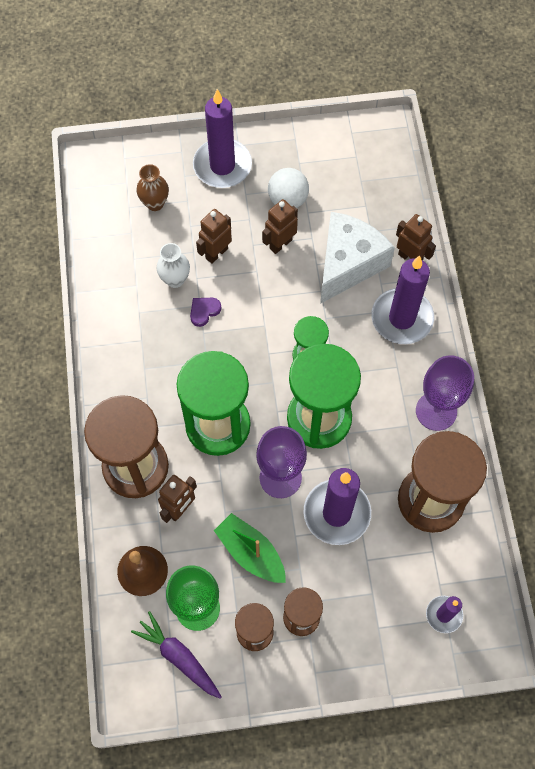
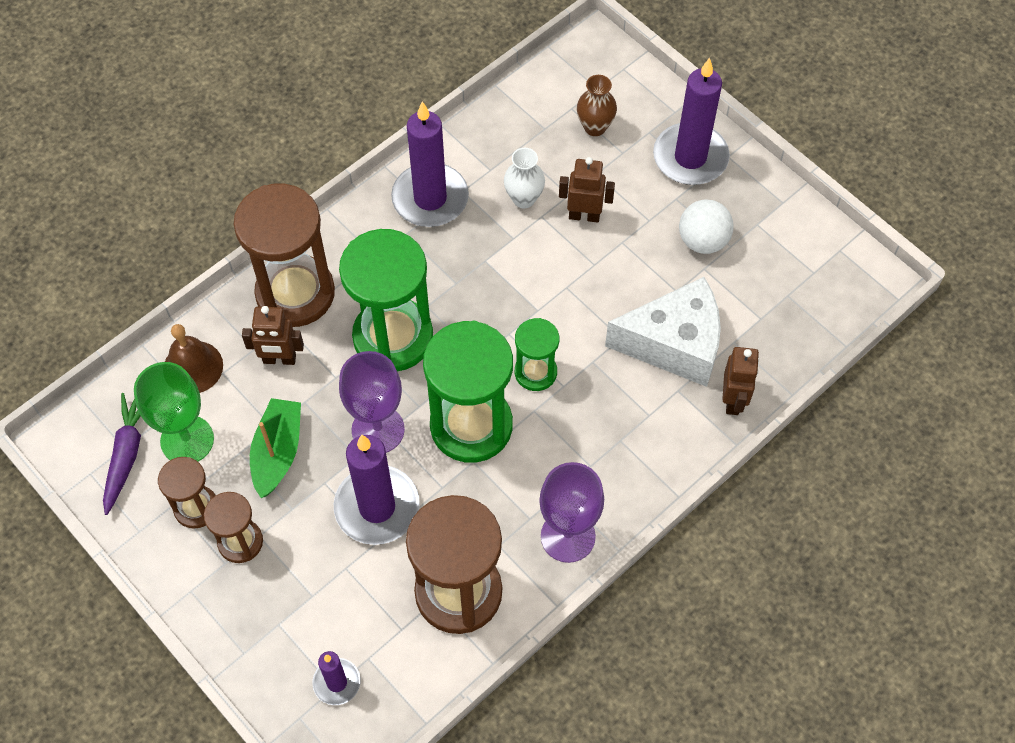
camera: 55 degrees right, 5 degrees down
purple heart [190,298,222,327] -> none
brown robot [262,199,298,254] -> none
purple candle [371,256,434,344] -> purple candle moved to [391,101,469,227]

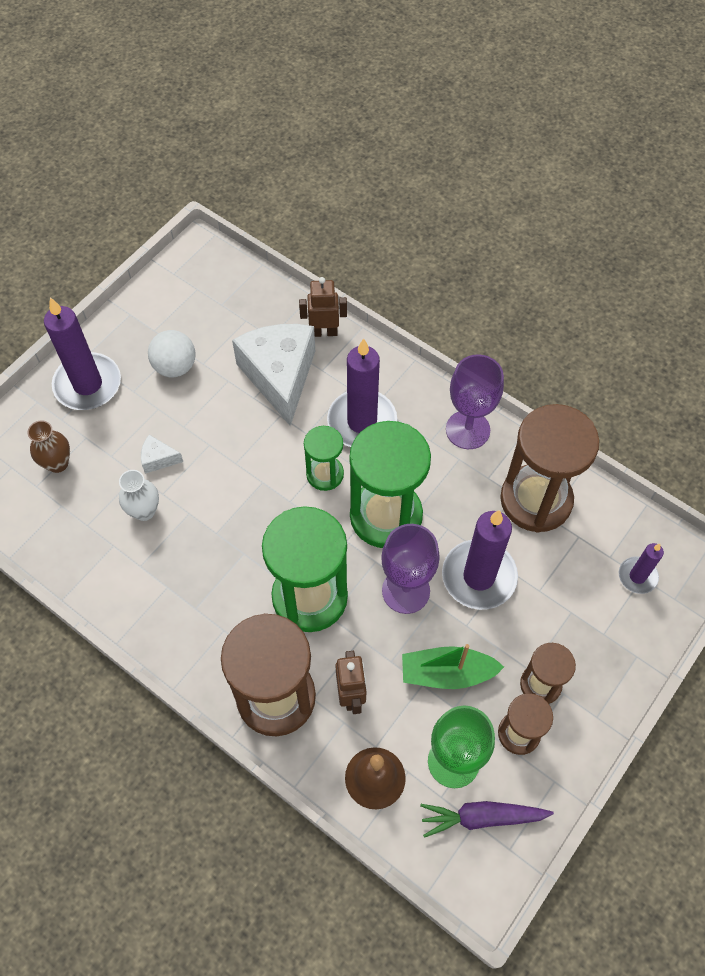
camera: 100 degrees left, 0 degrees up
purple candle [391,101,469,227] -> purple candle moved to [327,338,397,447]
brown robot [559,157,615,223] -> white cheese [141,435,183,474]

